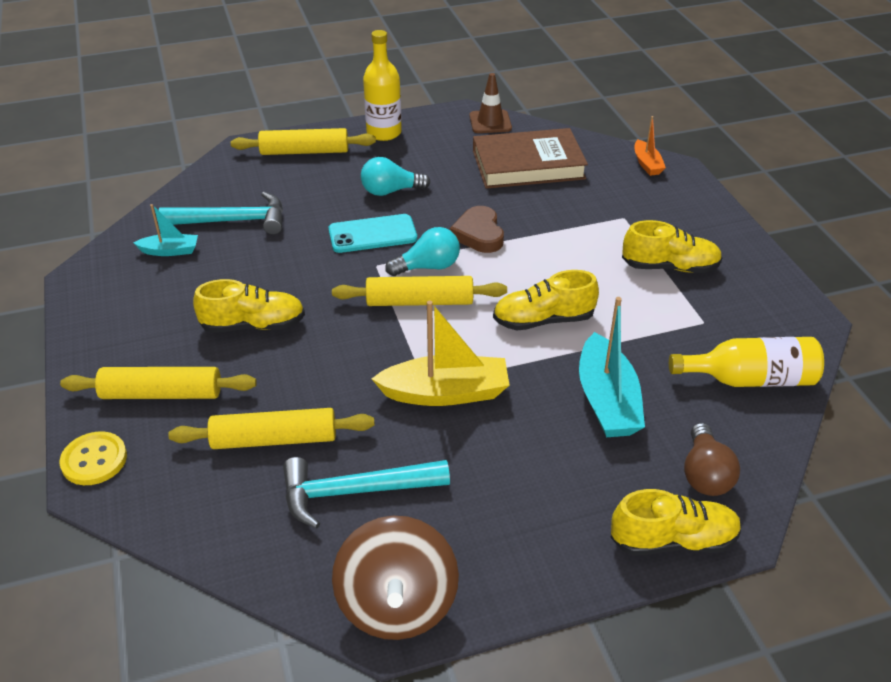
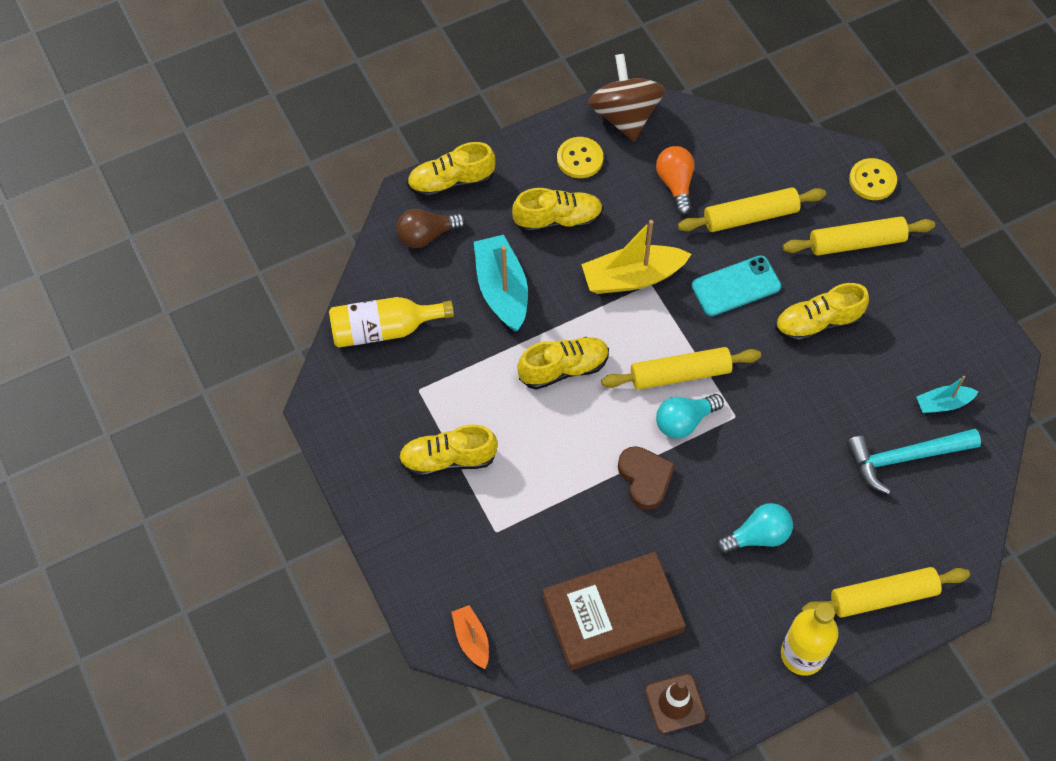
camera: 170 degrees right, 20 degrees up
turquoise hammer [283,457,450,529] -> orange light bulb [656,146,695,215]
turquoise phone [329,214,417,253] -> turquoise phone moved to [691,255,781,316]
brown light bulb [684,423,740,496] -> brown light bulb turned 105 degrees counterclockwise [396,209,466,248]
none -> yellow shoe [512,188,603,233]
none -> yellow button [557,137,603,178]

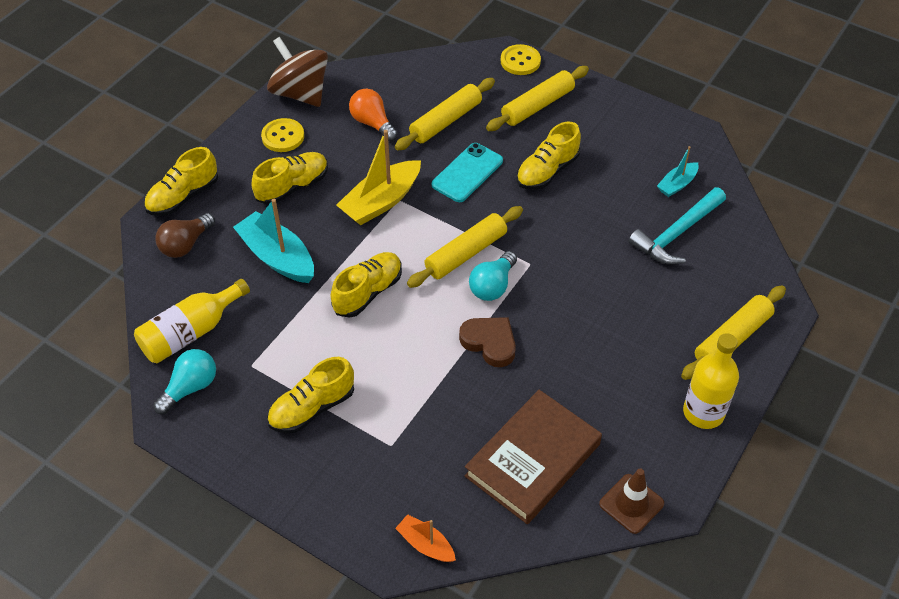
camera: 30 degrees left, 10 degrees down
turquoise light bulb [716,503,793,554] -> turquoise light bulb moved to [153,349,216,414]

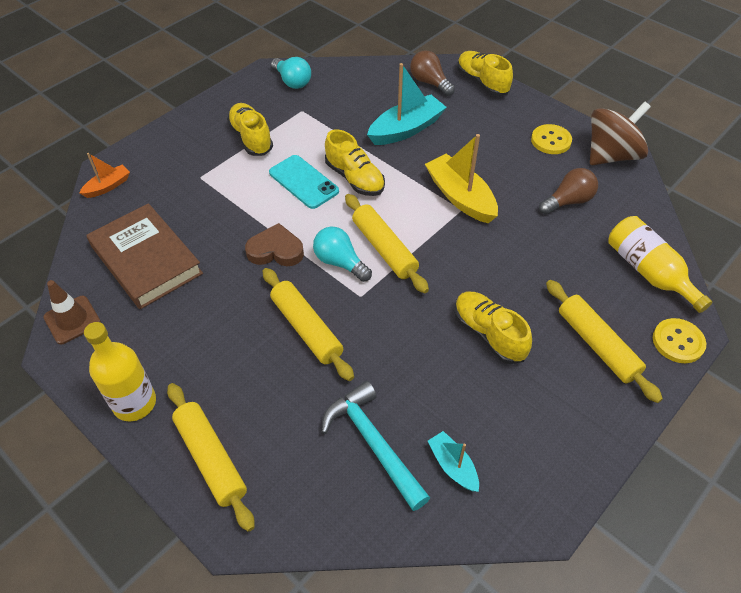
camera: 100 degrees right, 0 degrees up
yellow bottle [134,279,250,363] -> yellow bottle moved to [608,216,712,313]
yellow shoe [251,152,328,205] -> none
orange light bulb [349,89,398,141] -> brown light bulb [539,168,598,215]
yellow rolling pin [395,78,495,151] -> yellow rolling pin moved to [263,268,354,381]
turquoise phone [432,143,503,202] -> turquoise phone moved to [269,155,339,209]
brown heart [459,317,516,367] -> brown heart turned 135 degrees counterclockwise [245,223,304,266]

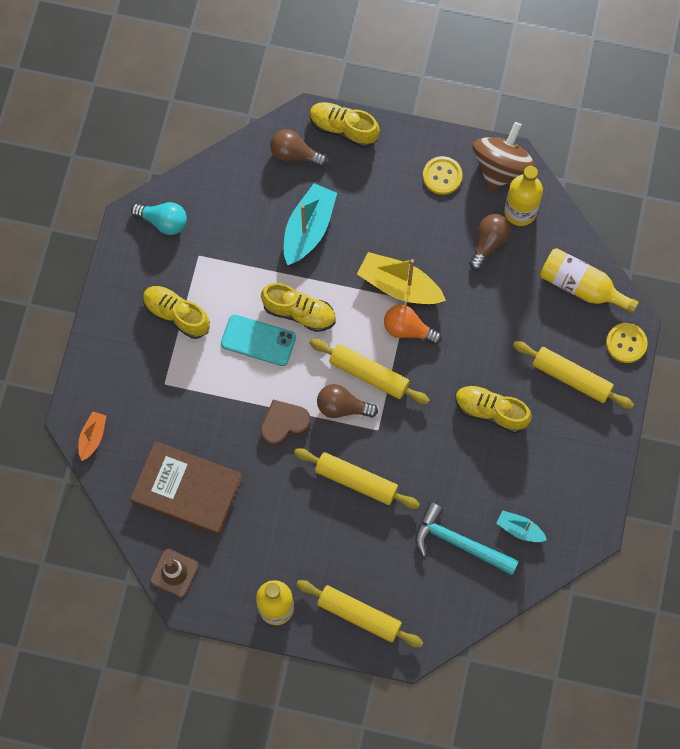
camera: 30 degrees left, 20 degrees up
turquoise light bulb [313,227,372,282] -> brown light bulb [317,384,378,418]
none -> orange light bulb [384,305,442,345]
none -> yellow bottle [504,166,543,226]

